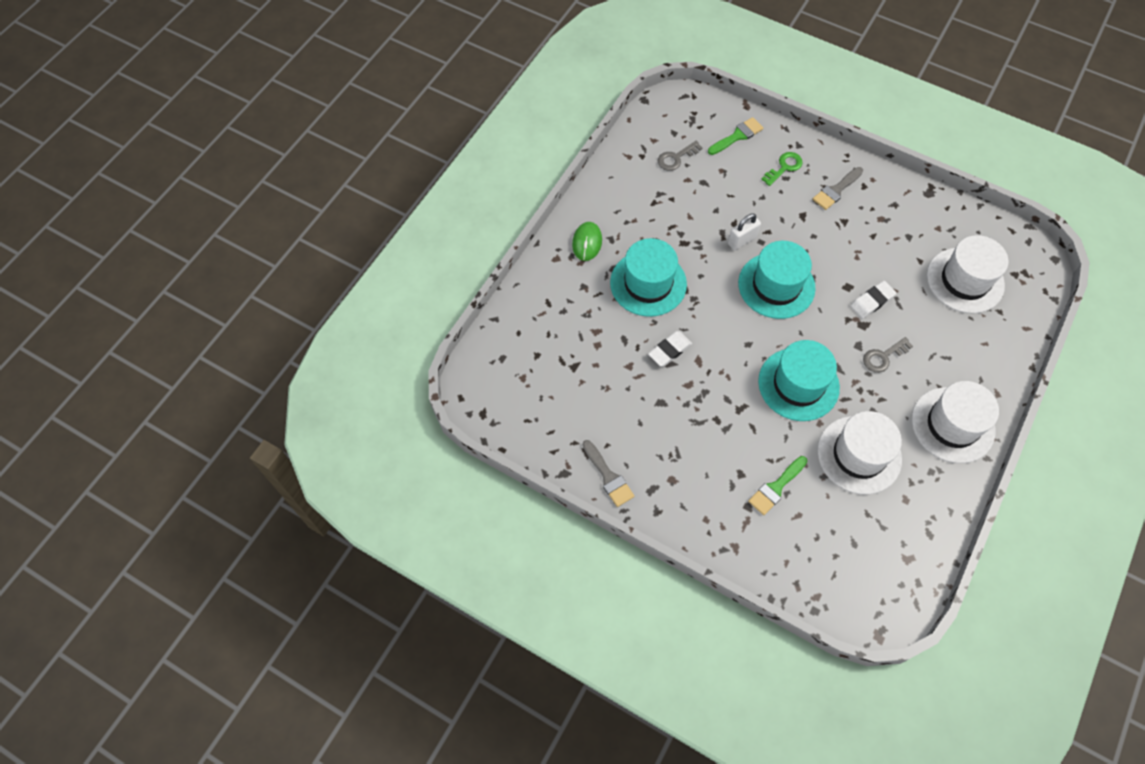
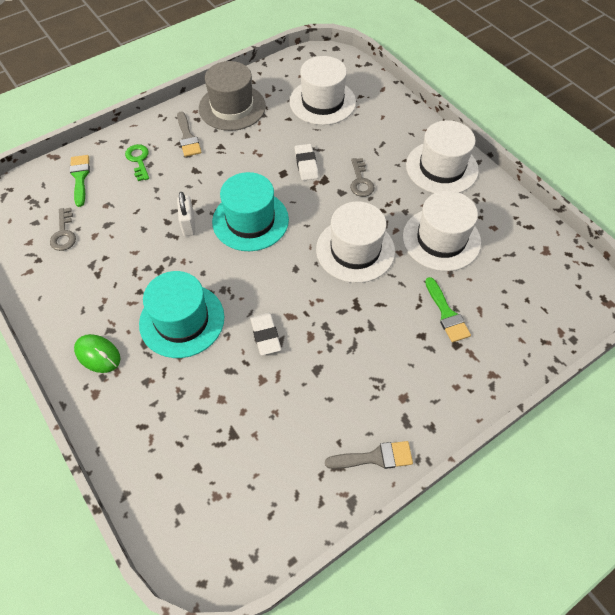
camera: 65 degrees left, 5 degrees down
turquoise hat [758,340,840,421] -> white hat [316,201,395,283]
none -> grey hat [199,61,266,131]

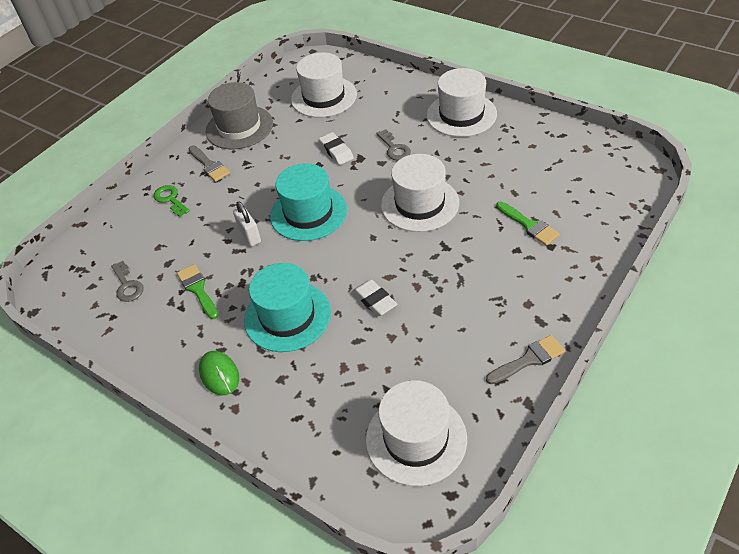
camera: 15 degrees left, 10 degrees down
green brush [70,155,90,207] -> green brush moved to [177,264,218,319]
green mouse [74,334,120,373] -> green mouse turned 45 degrees clockwise [199,351,239,395]
white hat [403,191,481,271] -> white hat moved to [366,380,467,486]

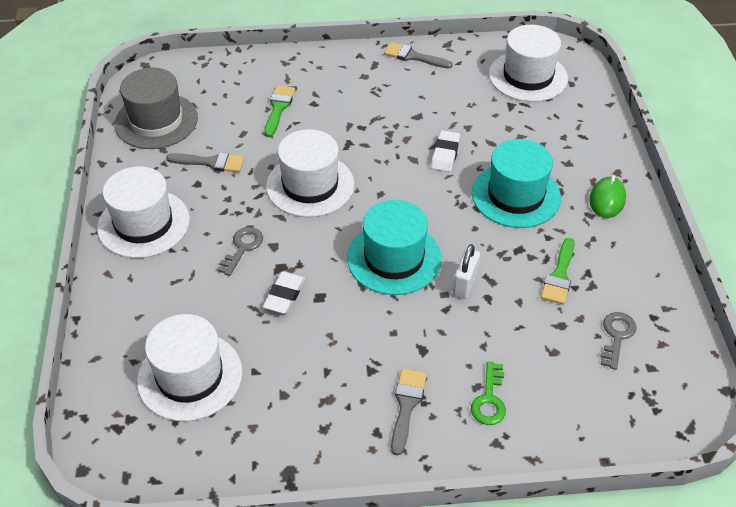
camera: 135 degrees left, 0 degrees up
grey hat [205,82,273,149] -> grey hat moved to [114,68,198,149]
none -> grey brush [166,152,244,172]

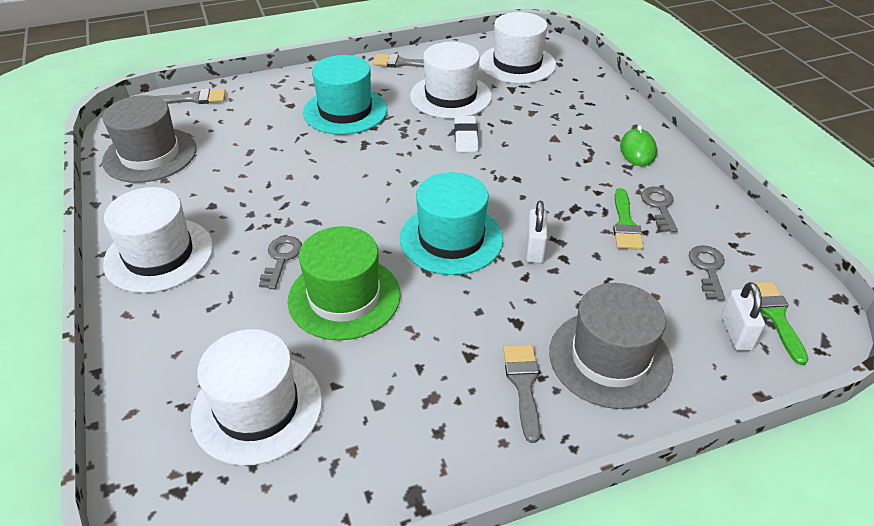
camera: 15 degrees left, 5 degrees down
grey brush [166,152,244,172] -> grey brush moved to [156,89,226,104]
white eraser [263,271,306,314] -> green hat [288,226,401,340]
green brush [264,85,295,137] -> green brush moved to [750,282,809,365]
white hat [266,129,354,217] -> white hat moved to [410,42,492,119]
green key [471,361,506,425] -> grey hat [549,283,673,409]
turquoise hat [472,139,561,228] -> turquoise hat moved to [303,55,387,135]
none -> grey key [641,187,678,232]
none -> white padlock [721,282,765,351]

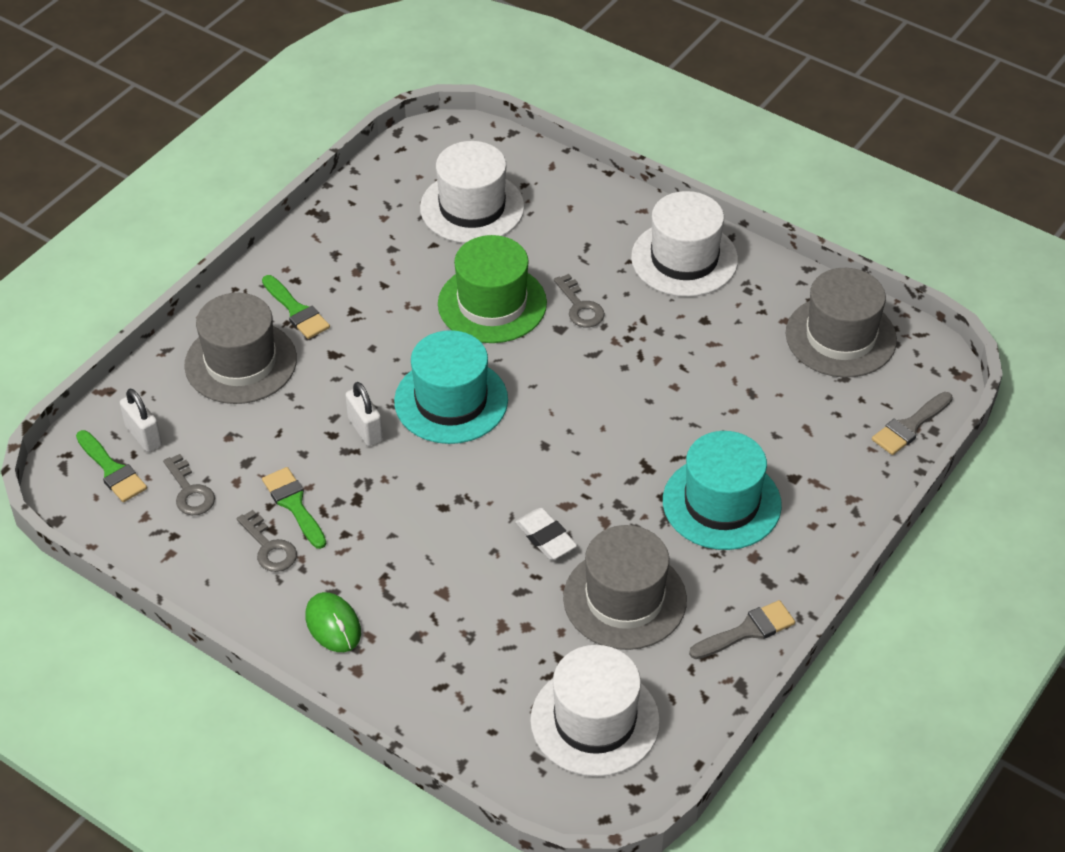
camera: 145 degrees right, 5 degrees up
white hat [410,42,492,119] -> grey hat [563,525,687,650]
grey brush [503,345,540,443] -> green brush [262,275,330,339]

